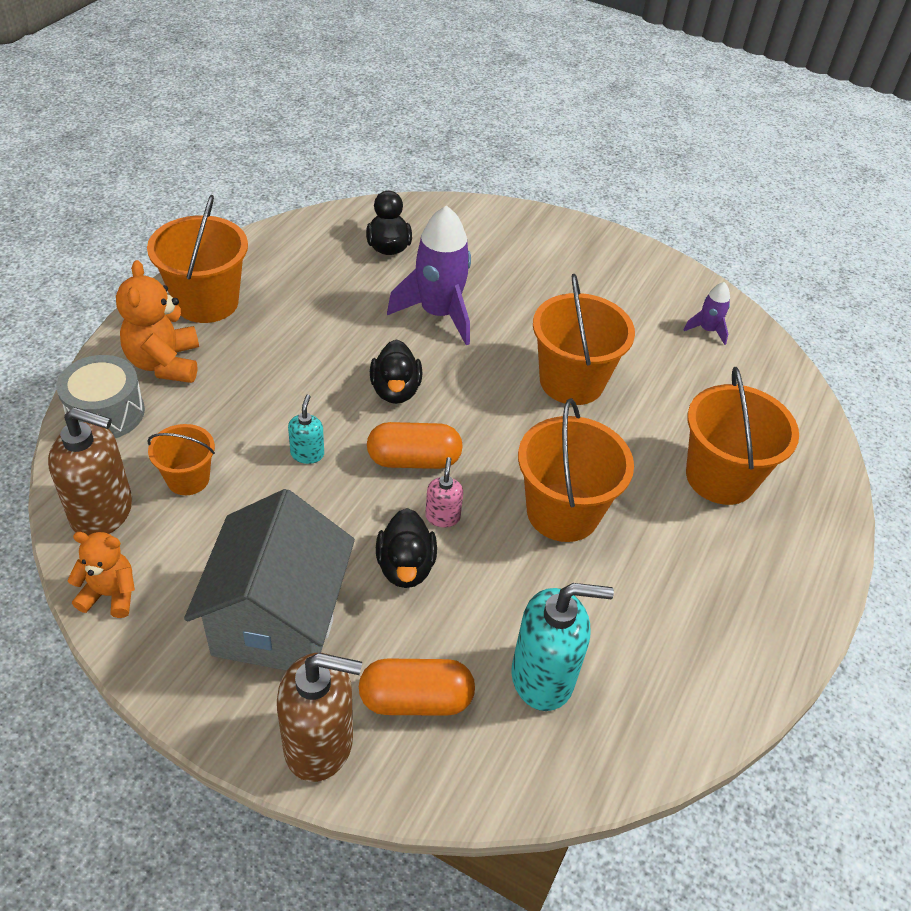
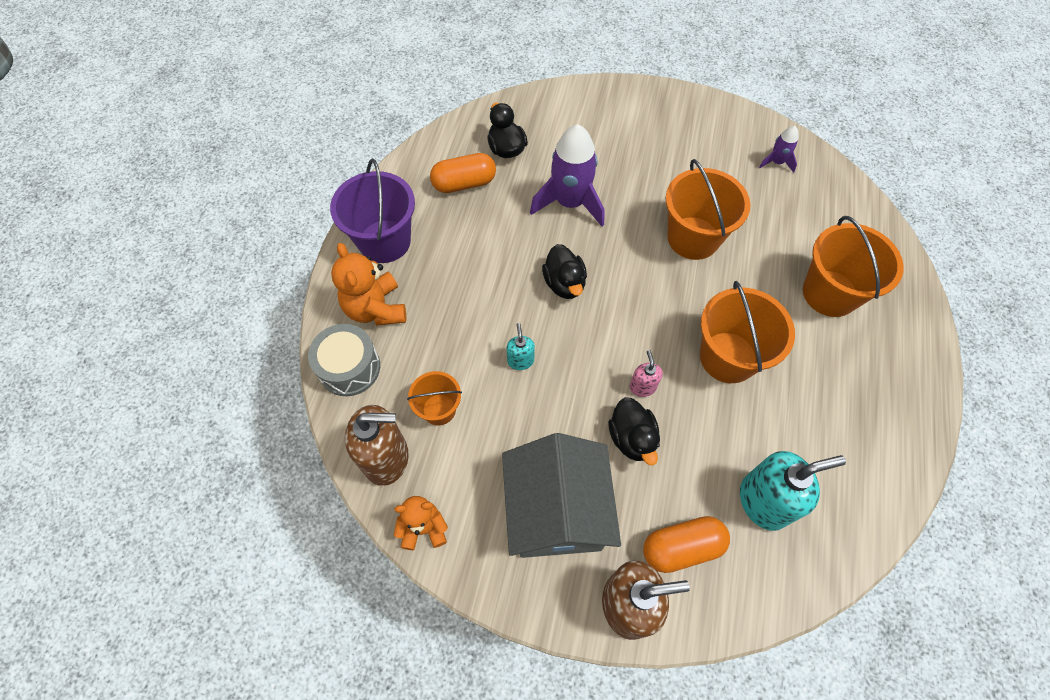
camera: 10 degrees left, 15 degrees up
orange bucket [147,195,248,323] -> purple bucket [330,159,415,263]
orange capsule [367,422,463,469] -> orange capsule moved to [430,153,496,193]

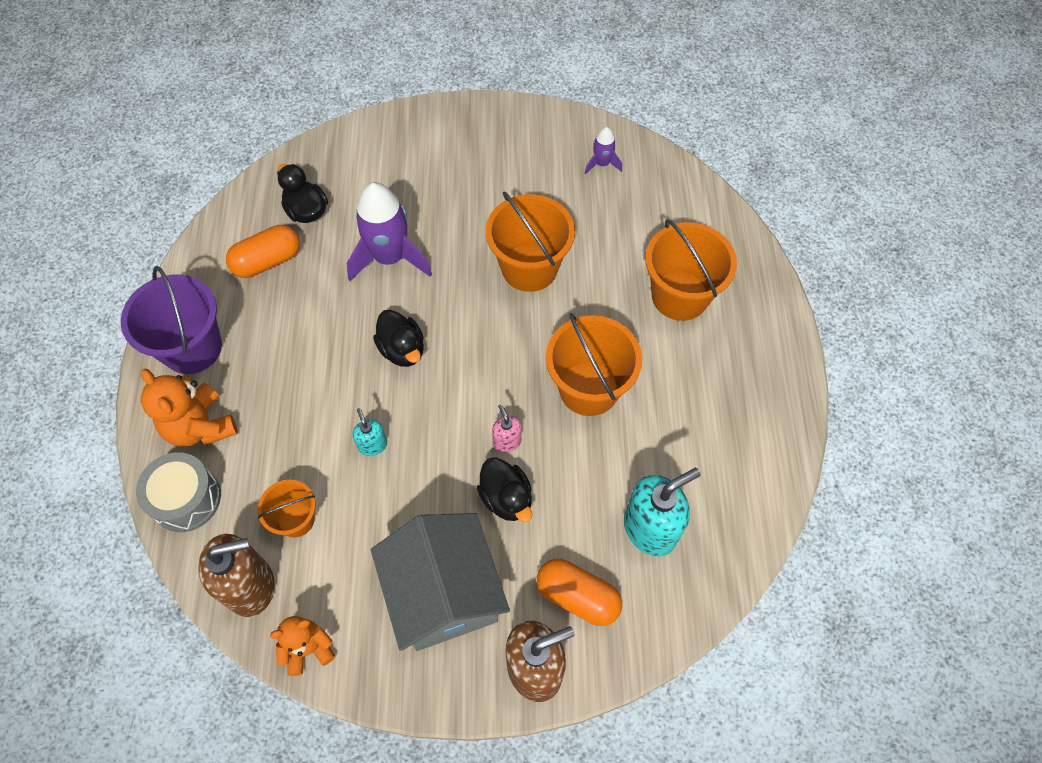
camera: 15 degrees left, 0 degrees up
orange capsule [643,516,730,573] -> orange capsule turned 60 degrees clockwise [537,559,622,626]

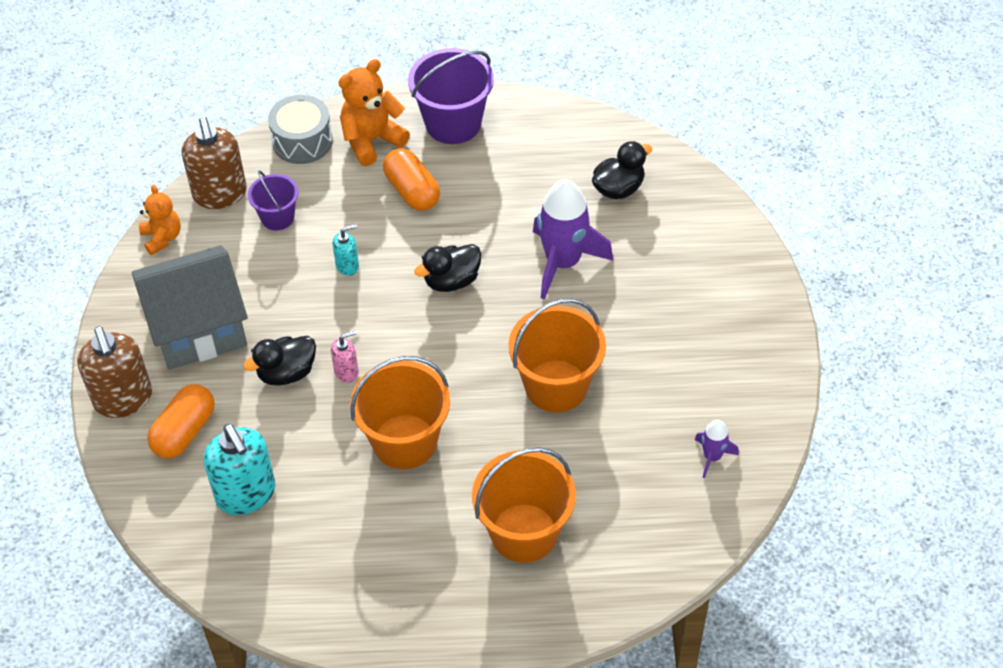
camera: 90 degrees right, 10 degrees down
orange capsule [226,225,300,278] -> orange capsule moved to [383,148,440,211]
orange bucket [257,480,315,538] -> purple bucket [248,170,298,230]

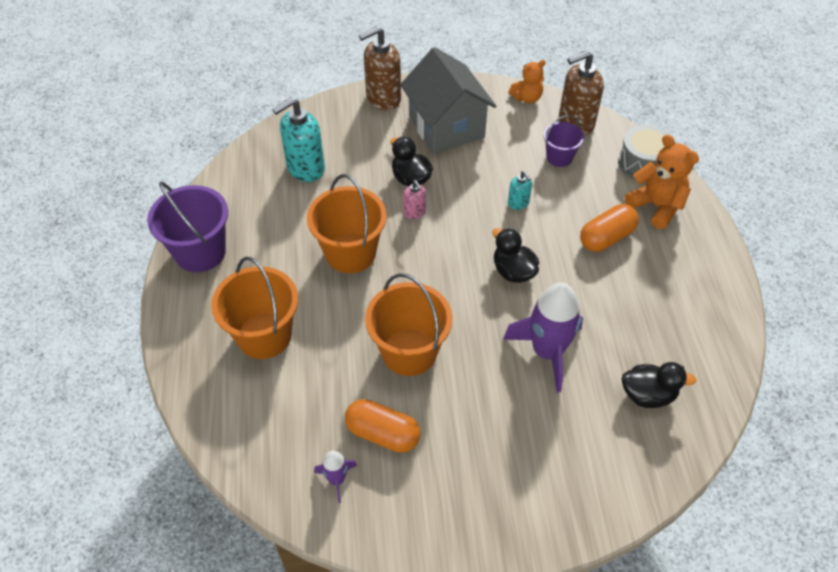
camera: 85 degrees right, 0 degrees up
orange capsule [147,384,215,459] -> orange capsule moved to [345,399,420,453]
purple bucket [408,48,494,144] -> purple bucket moved to [147,182,228,272]
black duck [592,141,652,199] -> black duck turned 45 degrees counterclockwise [622,362,697,408]

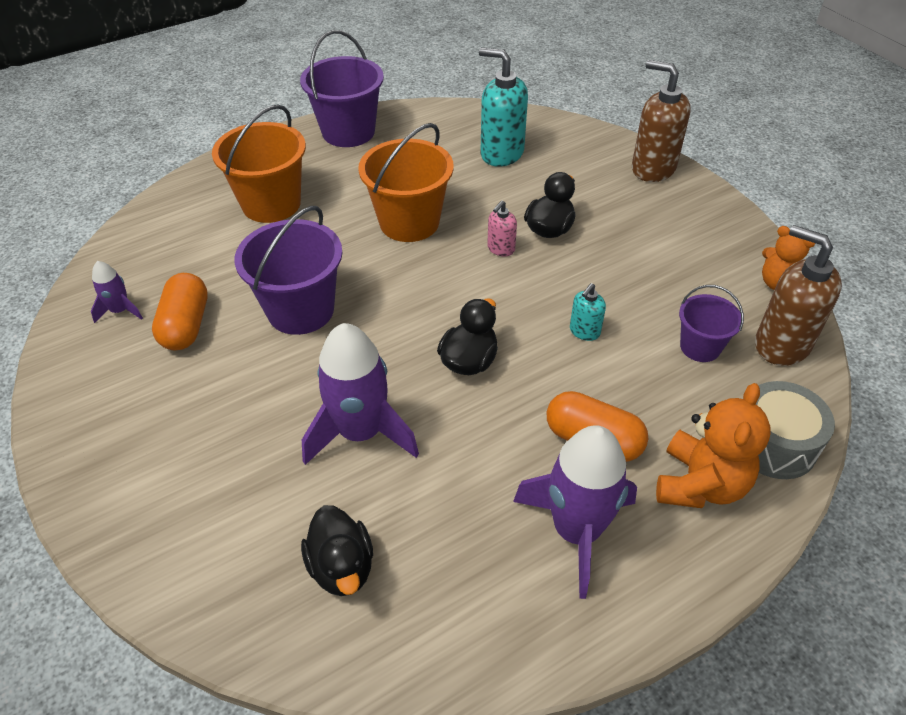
camera: 65 degrees right, 5 degrees down
orange bucket [365,273,453,376] -> purple bucket [235,206,342,335]
grey house [400,47,496,154] -> none
none -> purple rocket [513,425,637,599]

